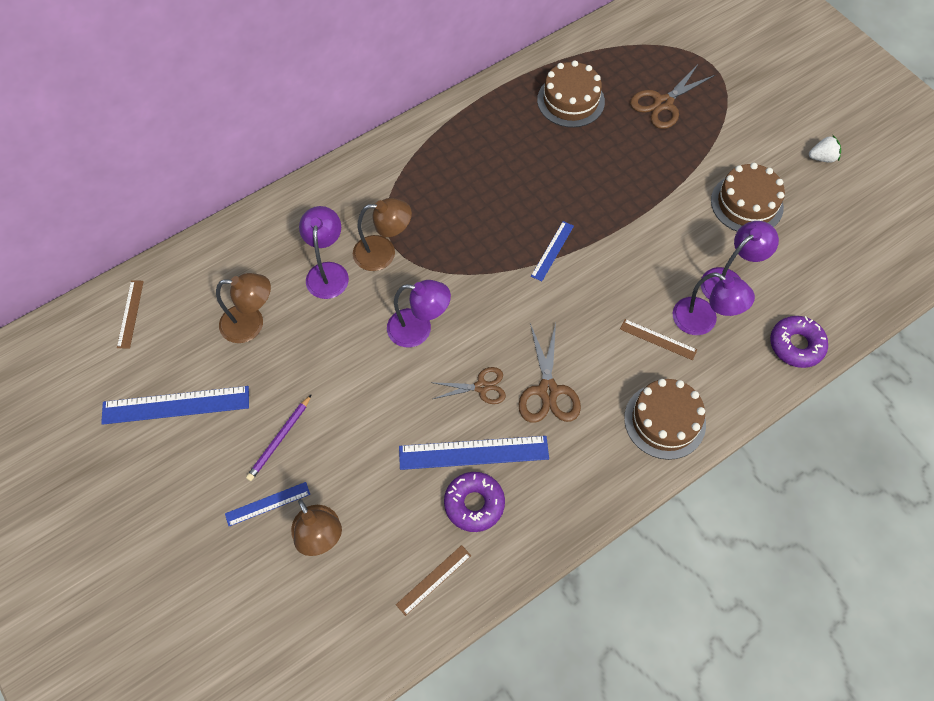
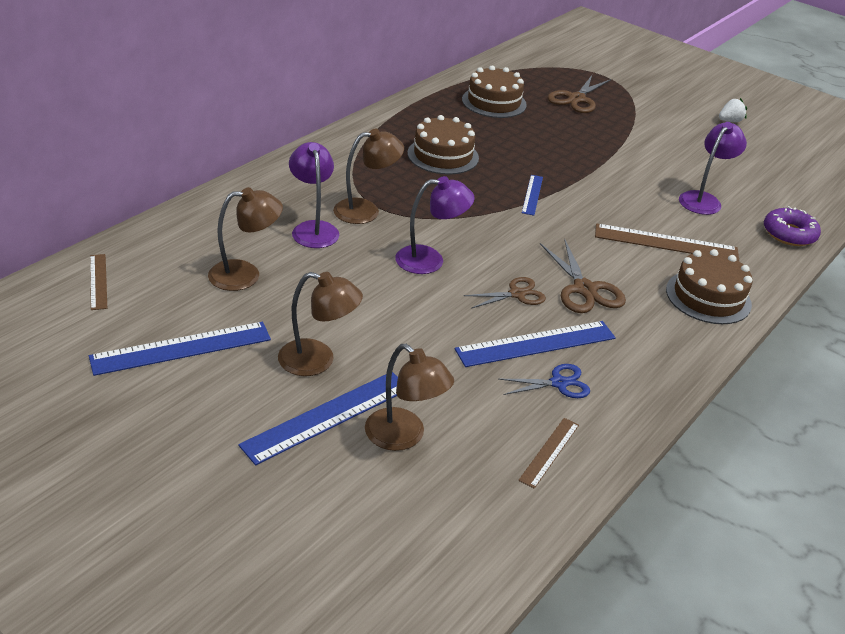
camera: 20 degrees left, 25 degrees down
blue ruler [225,482,310,526] -> blue ruler [238,372,398,465], size x1.80
purple pencil [246,394,312,481] -> brown lamp [278,272,363,376]
purple donut [444,472,505,532] -> blue scissors [499,364,590,398]
brown ruler [620,319,697,360] -> brown ruler [595,224,739,261], size x1.80
purple lamp [672,272,755,335] -> none
brown cake [711,163,785,231] -> brown cake moved to [407,115,479,175]

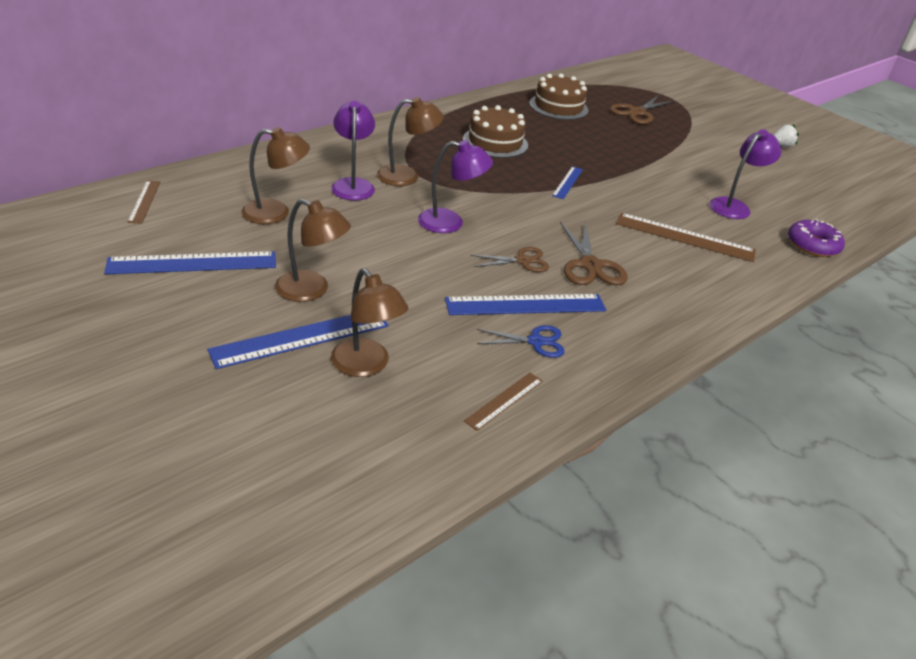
camera: 10 degrees right, 0 degrees up
brown cake [666,249,752,324] -> none

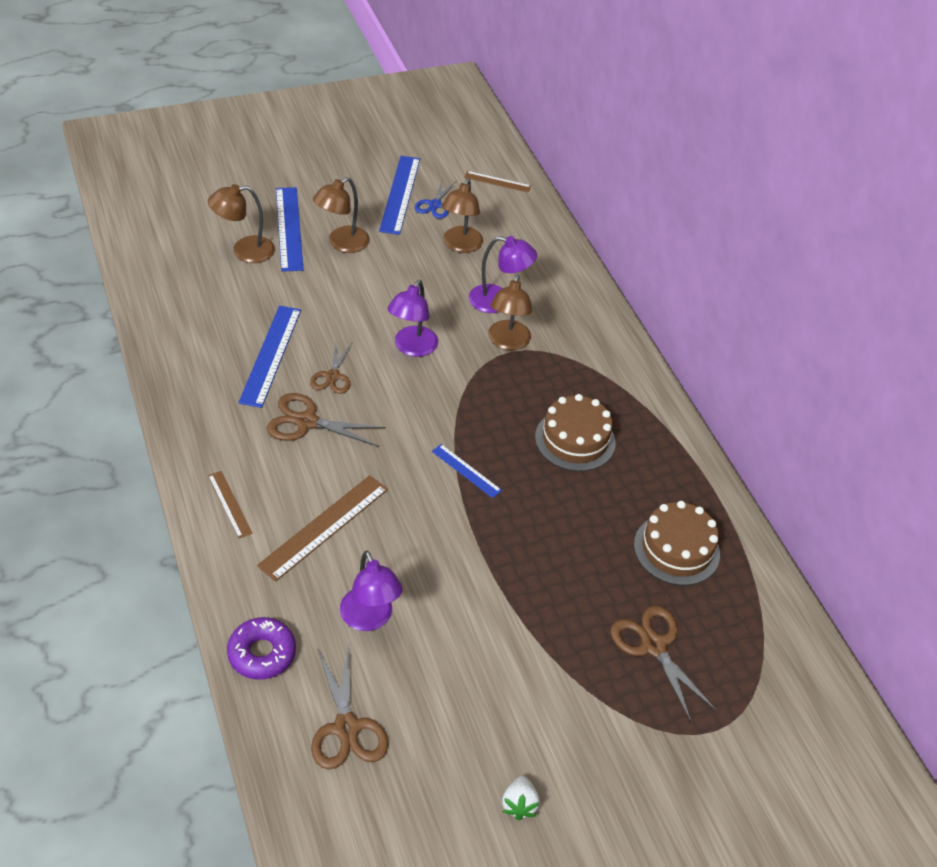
camera: 110 degrees right, 10 degrees up
brown ruler [464,373,543,431] -> brown ruler moved to [208,471,252,539]
blue scissors [477,325,565,358] -> blue scissors moved to [415,178,456,219]
none -> brown scissors [311,643,389,769]

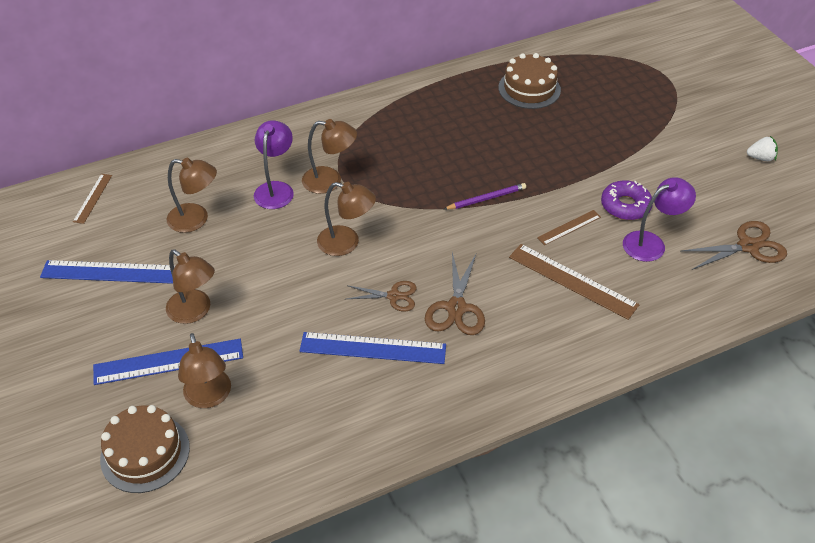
camera: 90 degrees left, 0 degrees up
brown ruler [208,471,252,539] -> brown ruler moved to [537,210,601,245]
purple donut [227,617,296,680] -> purple donut moved to [601,180,652,220]
purple lamp [388,280,438,357] -> brown lamp [317,182,376,256]
blue scissors [415,178,456,219] -> none
blue ruler [432,444,502,498] -> purple pencil [444,183,526,210]
brown cake [535,394,616,471] -> brown cake moved to [100,405,190,493]
brown scissors [610,606,717,722] -> none

